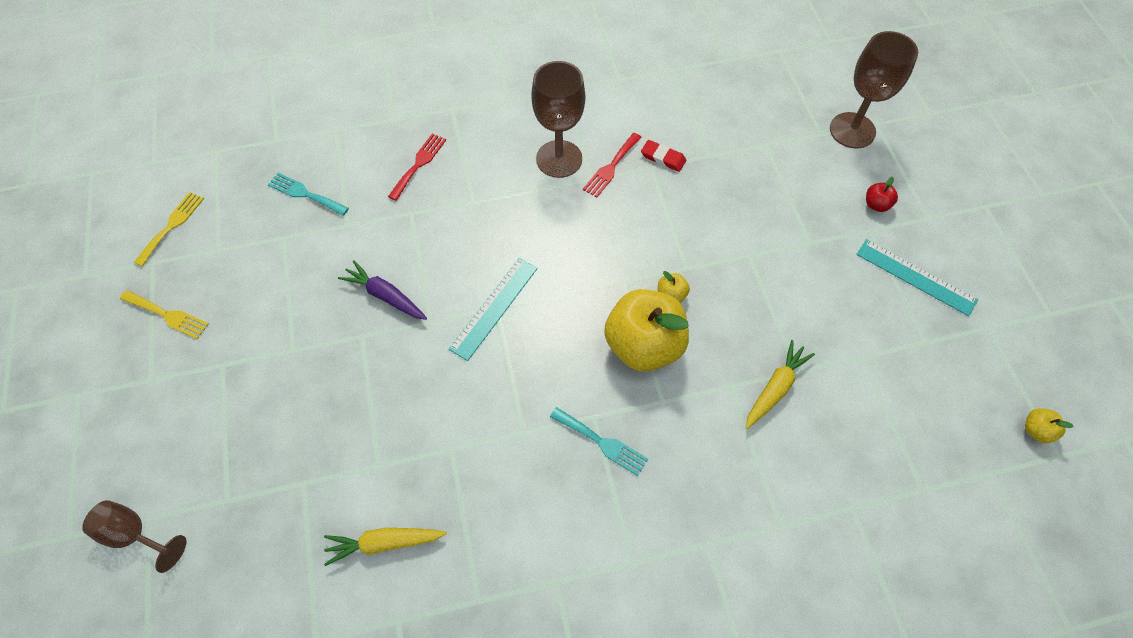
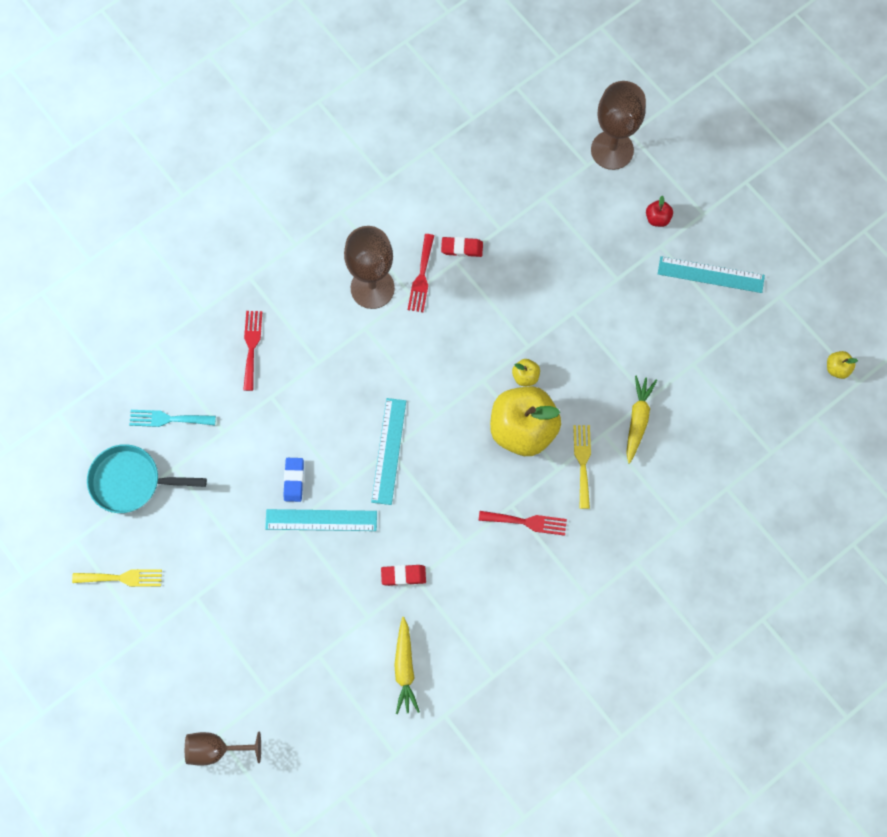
camera: 25 degrees left, 10 degrees up
yellow fork [134,192,204,267] -> yellow fork moved to [573,425,591,509]
yellow carrot [324,528,447,566] -> yellow carrot turned 60 degrees counterclockwise [394,617,420,714]
purple carrot [338,260,427,320] -> blue eraser [283,458,304,502]
turquoise fork [550,407,648,476] -> red fork [479,511,567,536]
none -> turquoise pan [87,444,207,513]
none -> turquoise ruler [265,509,377,531]
none -> red eraser [381,565,426,586]

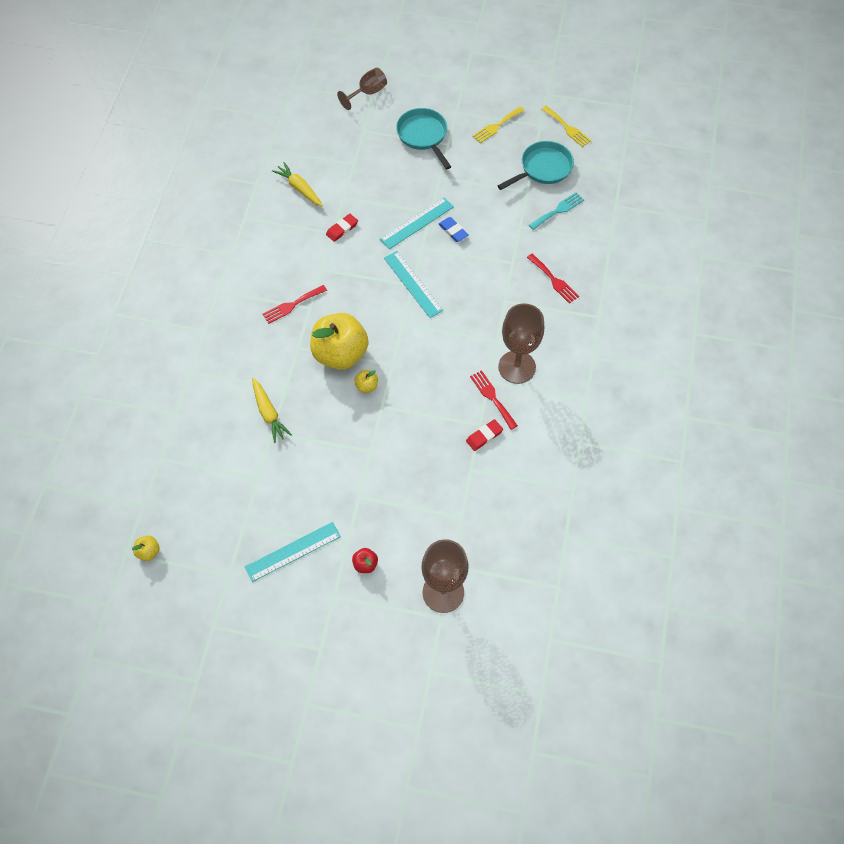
camera: 140 degrees right, 10 degrees down
yellow fork [573,425,591,509] -> yellow fork moved to [542,106,591,147]
none -> turquoise pan [396,108,451,169]

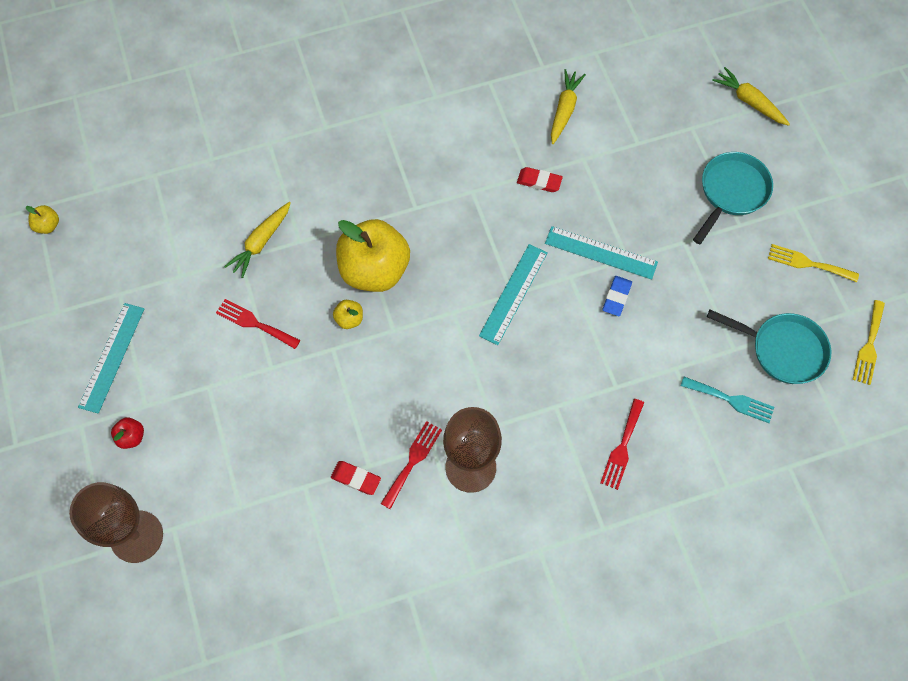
camera: 60 degrees right, 5 degrees up
turquoise ruler [244,522,341,582] -> turquoise ruler turned 75 degrees clockwise [78,303,144,414]
red fork [262,285,327,324] -> red fork moved to [216,299,301,349]
brown goblet [337,68,387,110] -> yellow carrot [712,67,790,126]

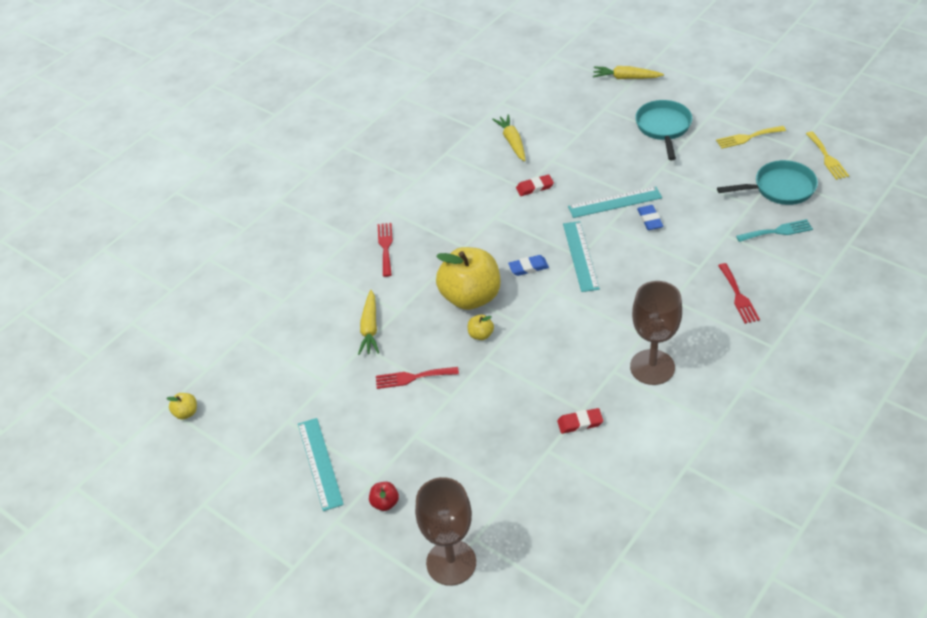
camera: 30 degrees left, 20 degrees down
red fork [381,421,442,509] -> red fork moved to [378,223,393,277]
none -> blue eraser [508,255,549,276]

